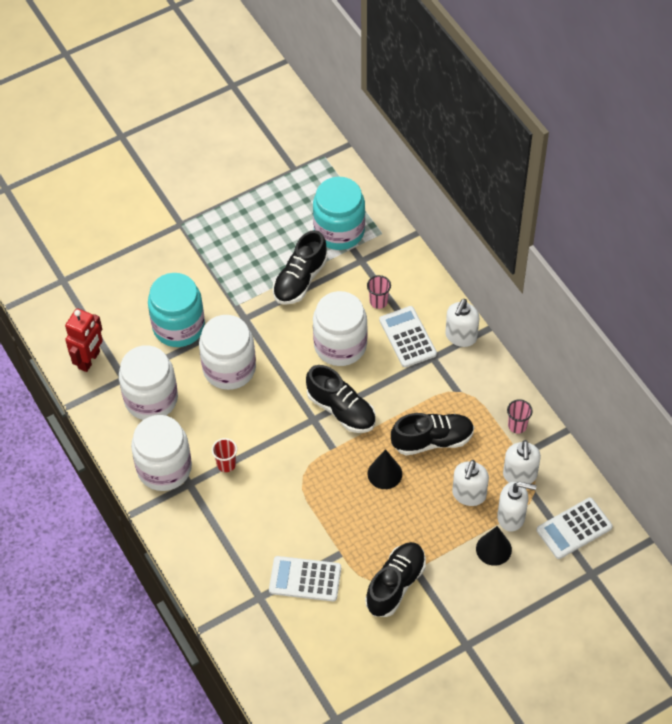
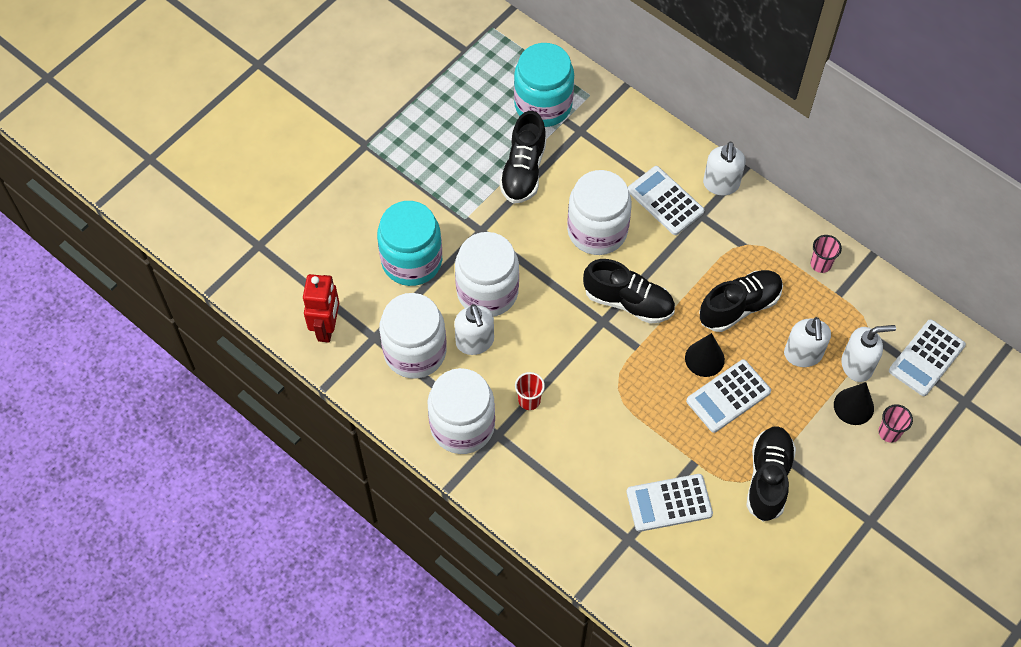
camera: 20 degrees left, 5 degrees up
pink cup [367,275,391,309] -> pink cup moved to [878,404,913,443]
white soap dispenser [503,440,541,484] -> white soap dispenser moved to [454,304,494,355]
none -> white calculator [686,359,771,433]

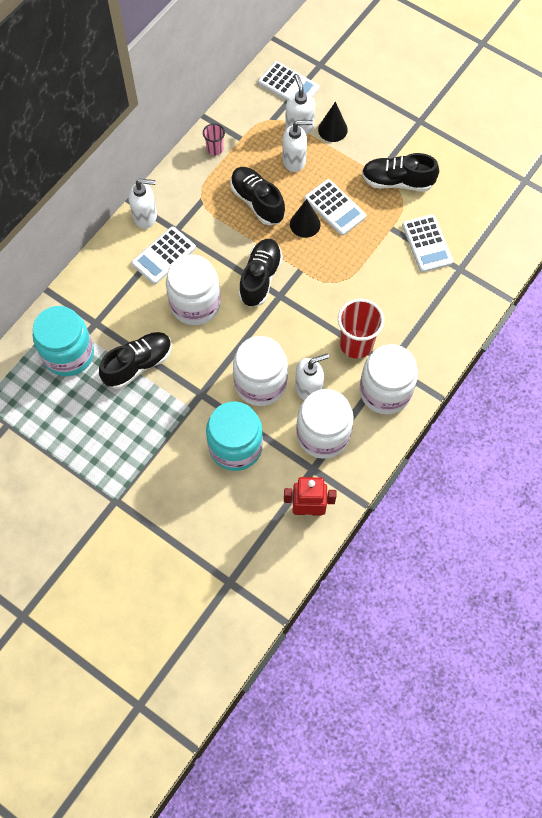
camera: 95 degrees left, 5 degrees up
black shoe [499,111,547,204] -> black shoe turned 45 degrees counterclockwise [99,332,172,389]
red cup [515,372,545,410] -> red cup [338,299,384,359], size x1.88
pink cup [878,404,913,443] -> none

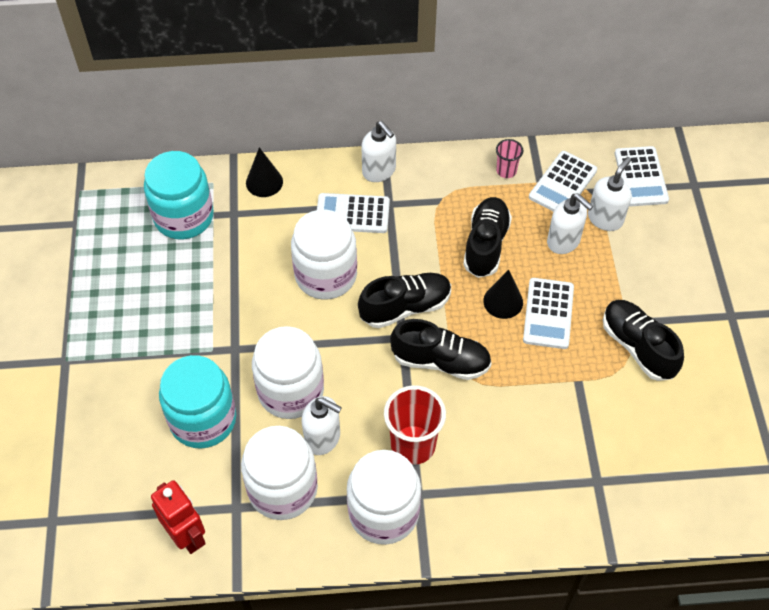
camera: 50 degrees right, 10 degrees down
black shoe [99,332,172,389] -> black shoe moved to [390,319,491,380]
black cone [318,102,348,142] -> black cone moved to [246,147,283,197]
white calculator [402,214,453,272] -> white calculator moved to [529,151,597,212]

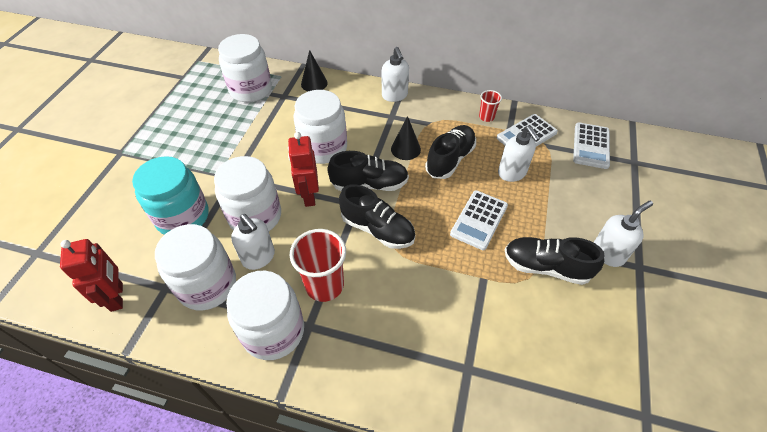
camera: 20 degrees right, 5 degrees down
turquoise jar [144,151,214,239] -> white jar [218,34,272,102]
white calculator [317,193,390,233] -> none
black cone [483,270,523,319] -> black cone moved to [391,116,421,160]
pink cup [496,139,523,178] -> red cup [479,90,502,122]
white soap dispenser [588,157,632,231] -> white soap dispenser moved to [594,201,653,267]
black shoe [603,300,684,381] -> black shoe turned 60 degrees counterclockwise [505,237,605,285]
none -> red robot [288,132,319,207]

